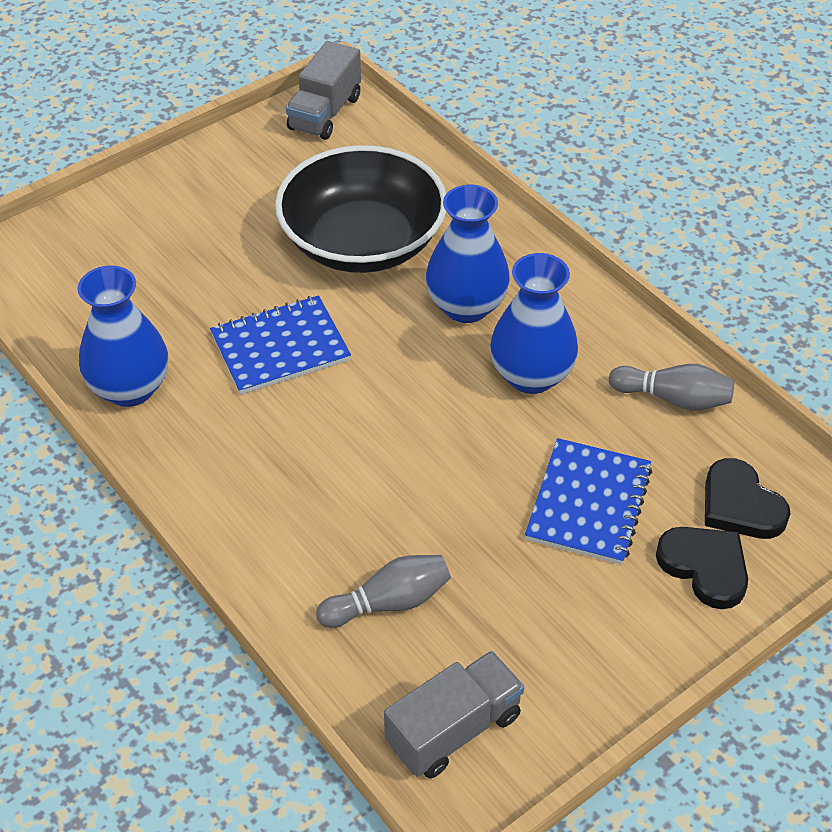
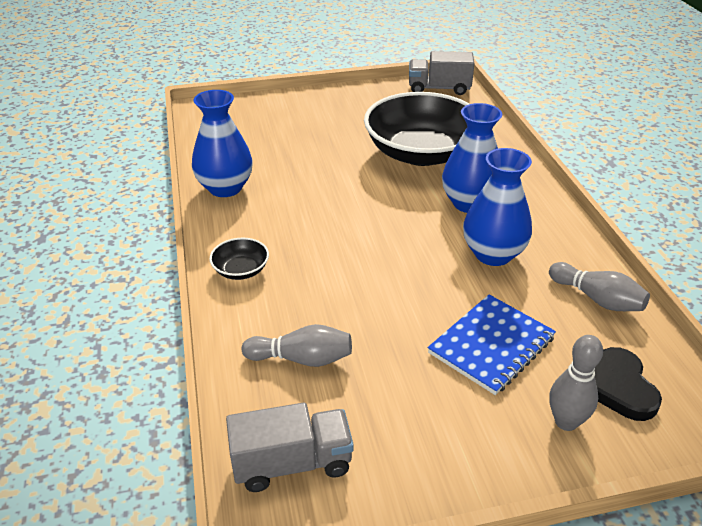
camera: 25 degrees right, 10 degrees down
blue notebook [210,295,351,395] -> none
grey truck [286,41,361,140] -> grey truck turned 45 degrees clockwise [409,51,475,95]
black heart [656,527,748,609] -> grey bowling pin [550,335,603,431]
none -> black bowl [210,238,269,280]

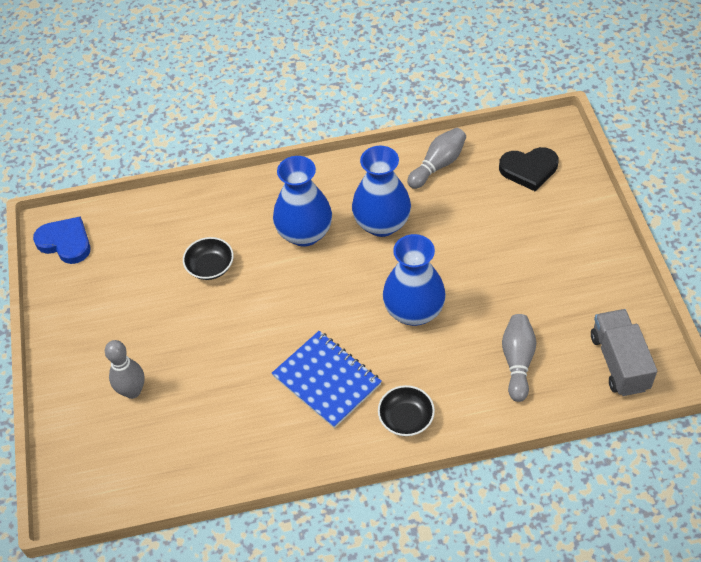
camera: 85 degrees left, 15 degrees up
blue vase [192,90,253,197] -> blue vase moved to [383,234,446,326]
black bowl [364,92,469,166] -> black bowl [183,237,234,280], size x0.41
grey truck [409,51,475,95] -> blue heart [33,216,90,264]
blue notebook [428,295,556,395] -> blue notebook moved to [272,331,382,428]
grey bowling pin [550,335,603,431] -> grey bowling pin moved to [105,340,145,399]

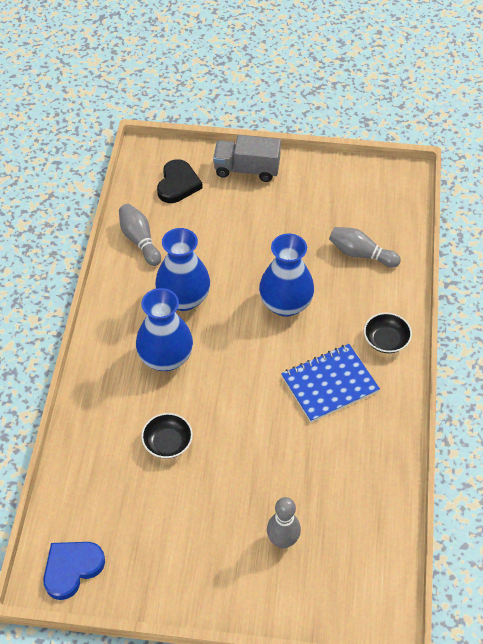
camera: 75 degrees left, 0 degrees up
grey truck [591,309,657,396] -> grey truck moved to [213,135,281,182]

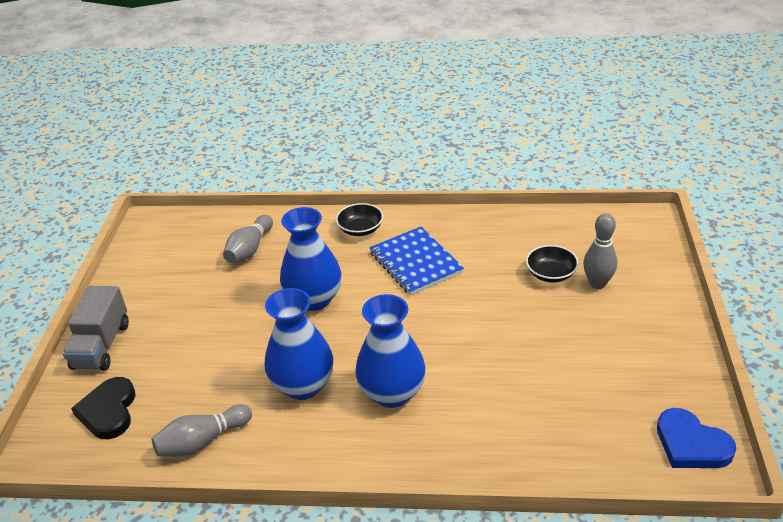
camera: 90 degrees left, 15 degrees down
black bowl [141,413,193,459] -> black bowl moved to [526,245,579,283]
black heart [157,159,203,203] -> black heart turned 105 degrees counterclockwise [71,377,136,439]

